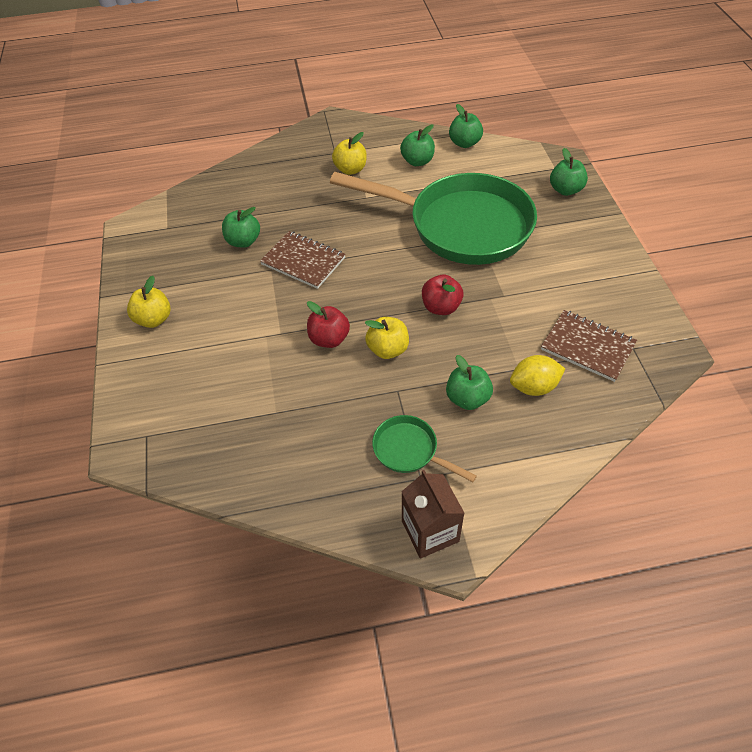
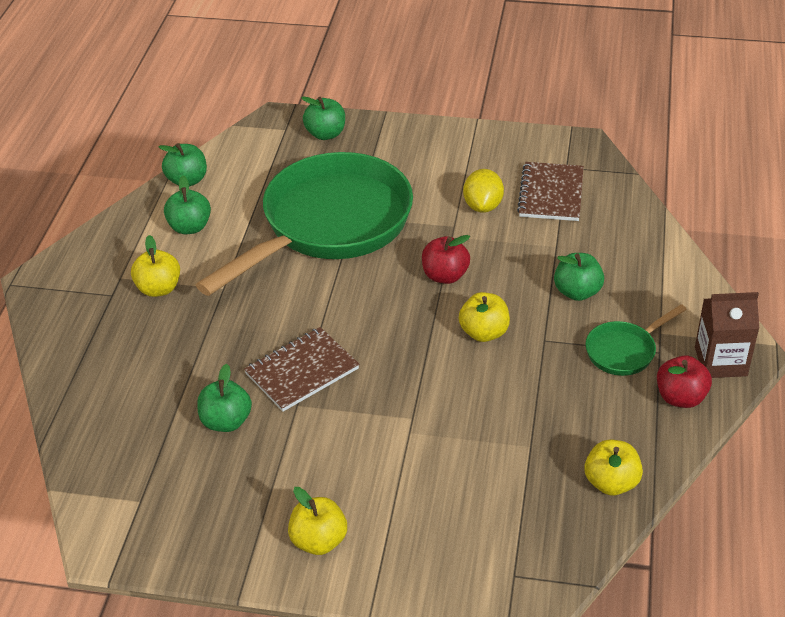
camera: 70 degrees left, 10 degrees down
red apple [307,301,350,348] -> red apple moved to [657,355,712,408]
yellow lemon [510,355,565,396] -> yellow lemon moved to [463,169,504,213]
brown notebook [541,310,637,382] -> brown notebook turned 45 degrees counterclockwise [517,162,584,221]
none -> yellow apple [584,440,643,495]

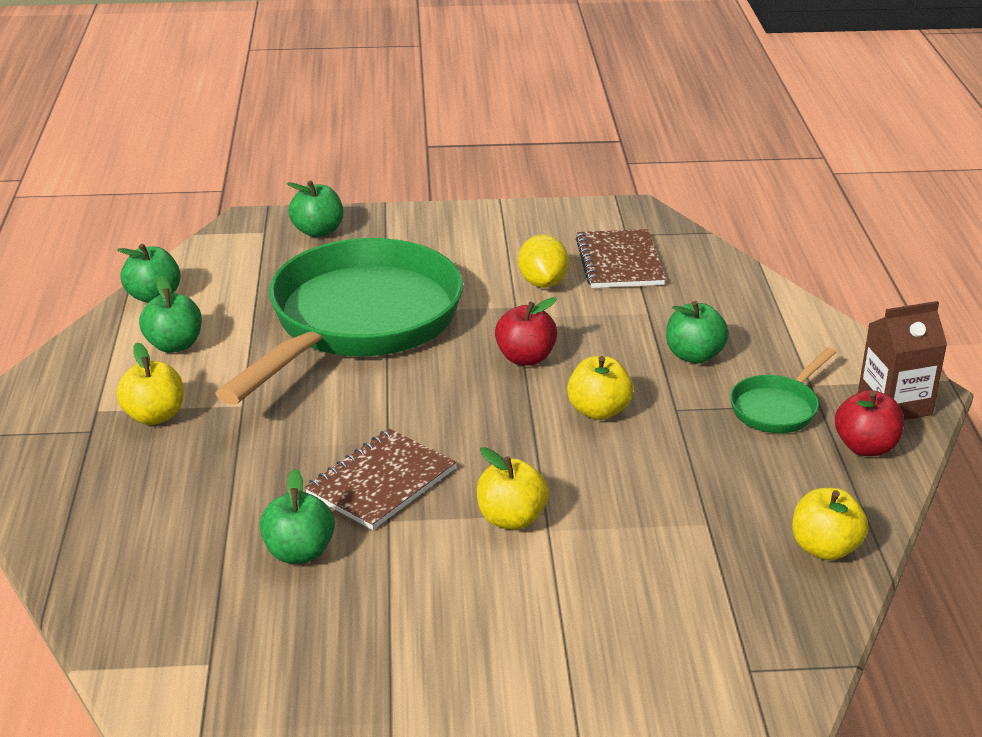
camera: 15 degrees left, 10 degrees down
yellow apple [288,487,347,555] -> yellow apple moved to [477,447,549,530]

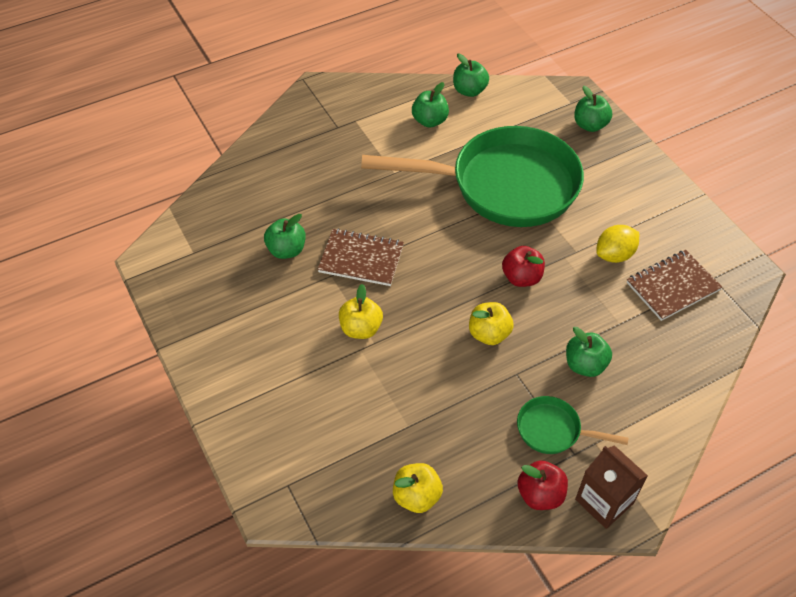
camera: 65 degrees right, 20 degrees up
yellow apple [116,343,183,425] -> none

